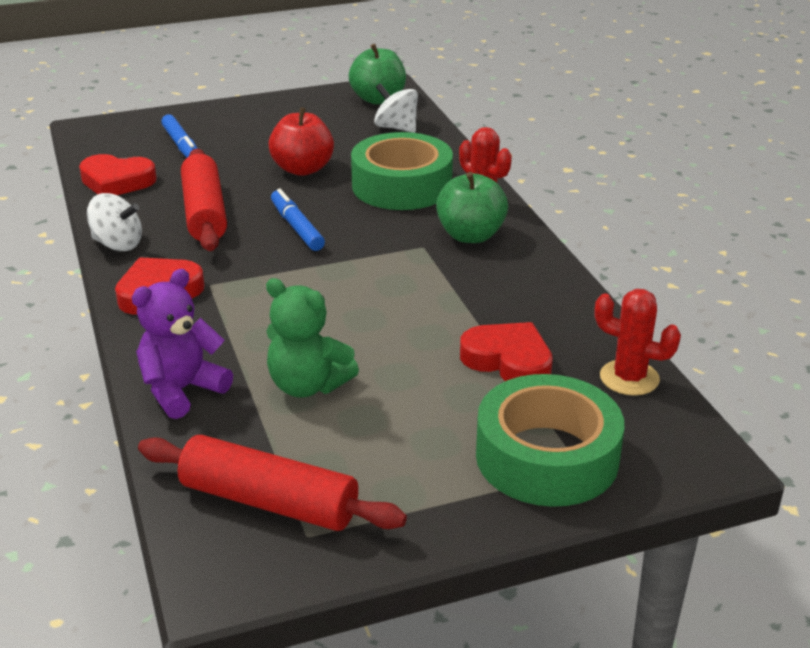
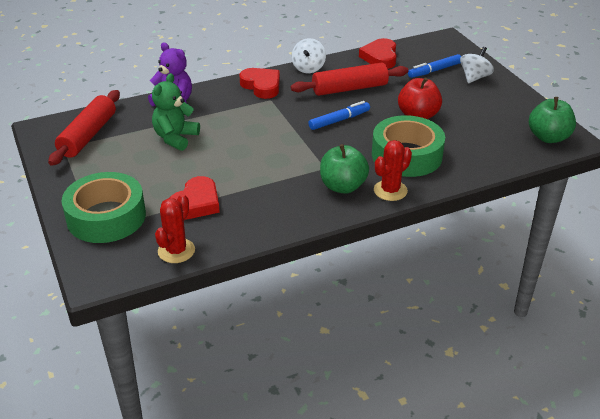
camera: 85 degrees right, 5 degrees up
white spinning top [374,83,418,133] -> white spinning top moved to [460,47,494,83]

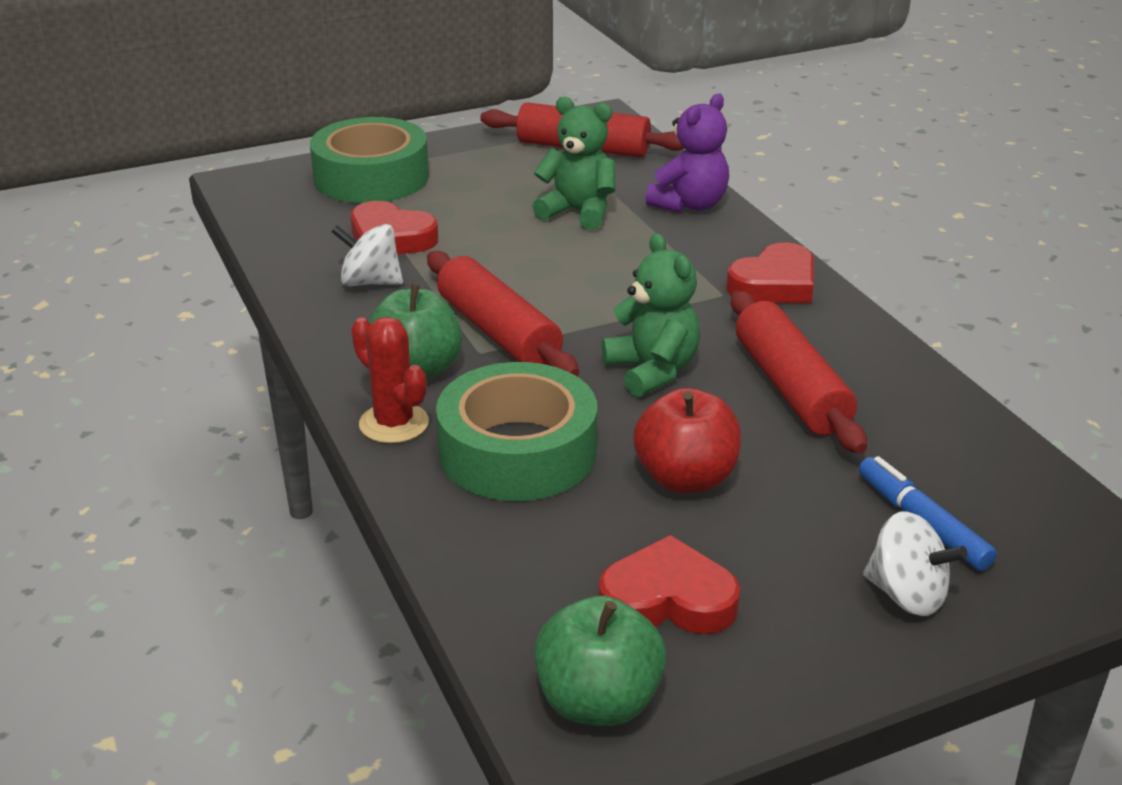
camera: 90 degrees right, 5 degrees down
red cactus [155,194,195,263] -> none
white spinning top [291,38,326,73] -> white spinning top moved to [331,224,403,286]
blue marker [308,101,370,130] -> green teddy bear [602,233,700,397]
red heart [359,38,397,69] -> red heart moved to [599,535,740,634]
none -> red rolling pin [427,251,579,376]

